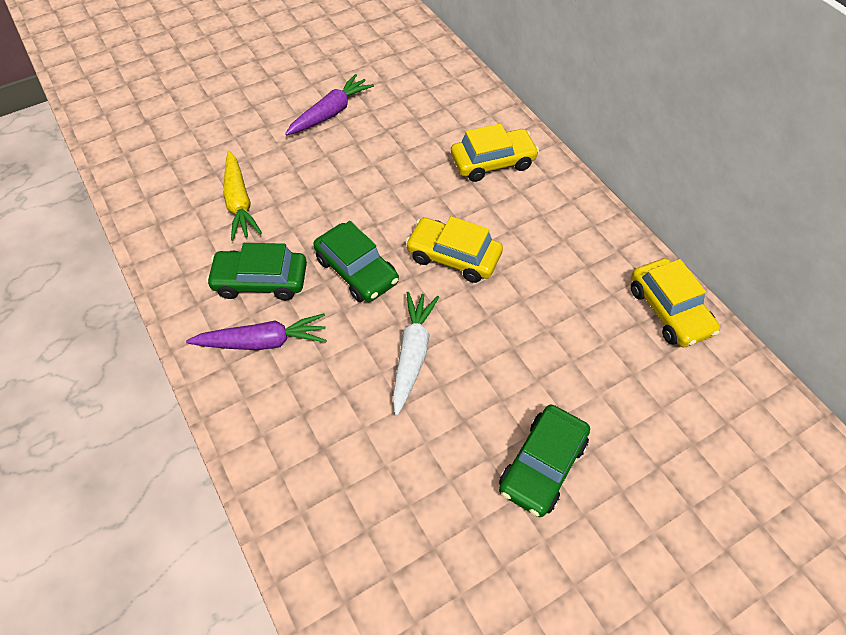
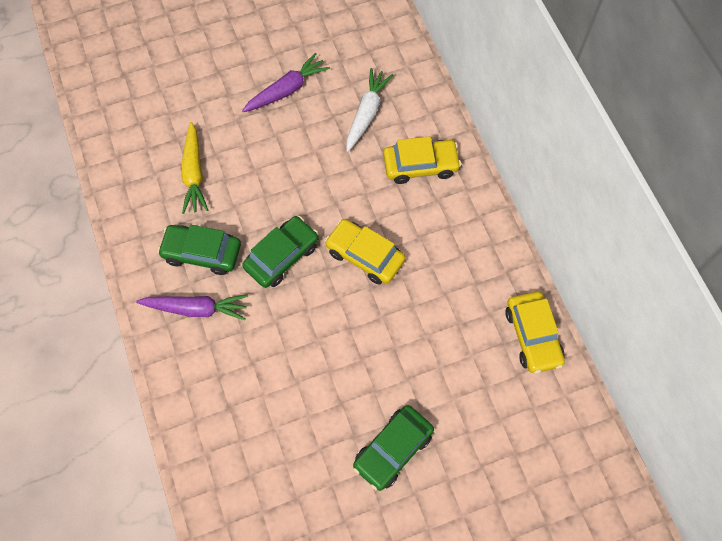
camera: 10 degrees right, 10 degrees up
green car [313,221,399,302] -> green car turned 105 degrees counterclockwise [242,216,319,288]
white carrot [392,292,439,416] -> white carrot moved to [347,68,393,152]

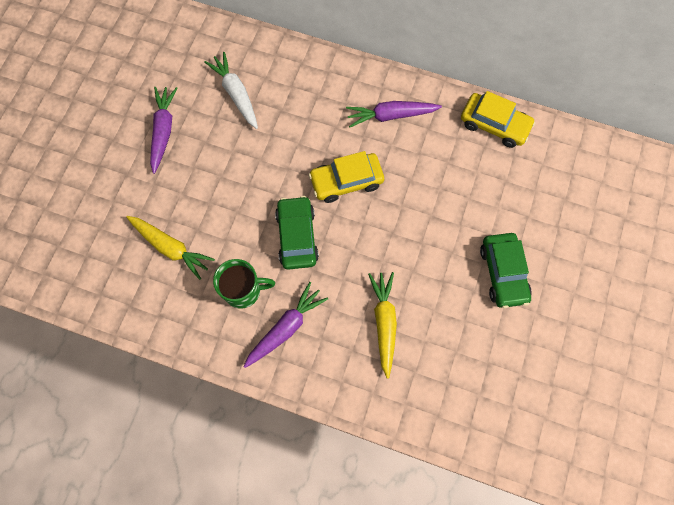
camera: 50 degrees left, 5 degrees up
green car [157,225,241,275] -> green mug [213,259,275,309]
yellow car [383,136,461,184] -> none
none -> purple carrot [346,101,442,127]
none -> yellow carrot [368,272,397,379]

